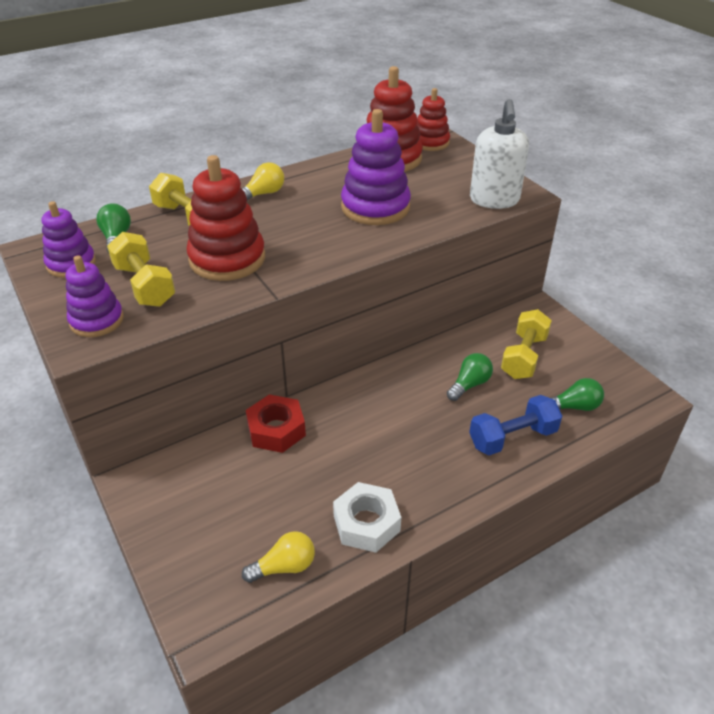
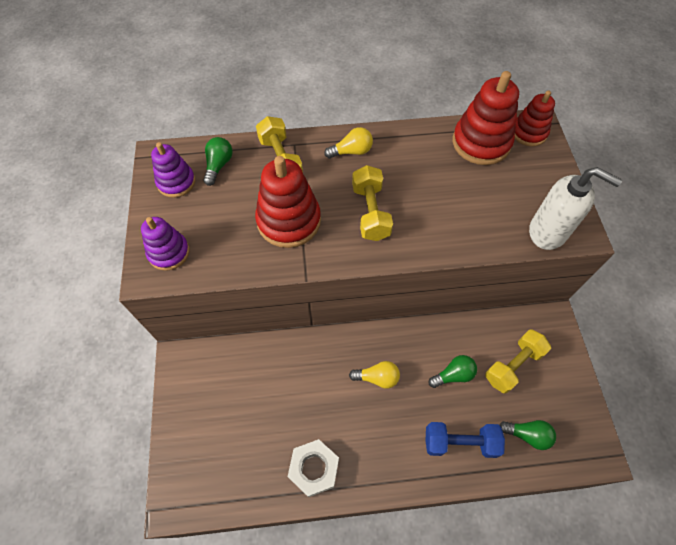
camera: 25 degrees right, 20 degrees up
yellow dumbbell [107,232,175,307] -> yellow dumbbell moved to [352,165,393,241]
yellow light bulb [242,531,315,583] -> yellow light bulb moved to [349,361,400,389]
red nut [246,394,306,453] -> none
purple stacking toy [341,109,411,225] -> none
white soap dispenser [470,99,529,209] -> white soap dispenser turned 90 degrees counterclockwise [529,167,622,250]

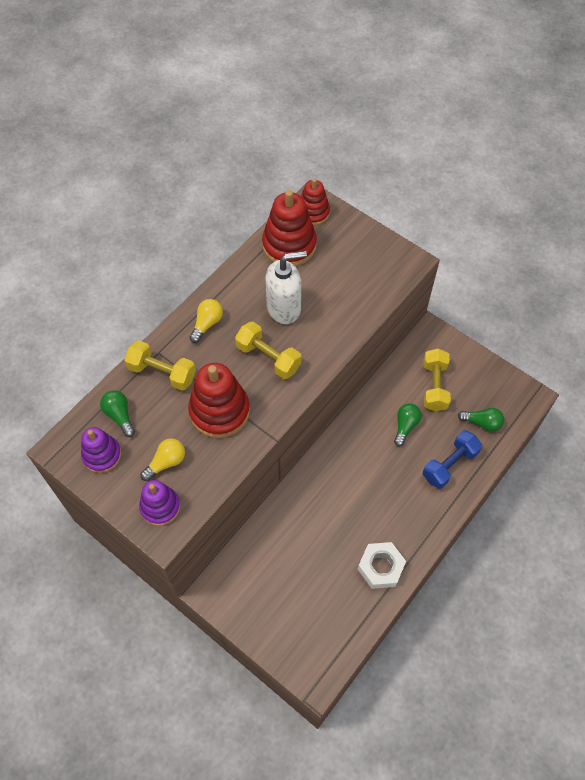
camera: 45 degrees left, 0 degrees up
yellow light bulb [349,361,400,389] -> yellow light bulb moved to [140,438,185,481]
green light bulb [499,420,556,450] -> green light bulb turned 45 degrees clockwise [458,408,504,432]
white soap dispenser [529,167,622,250] -> white soap dispenser moved to [266,251,307,324]

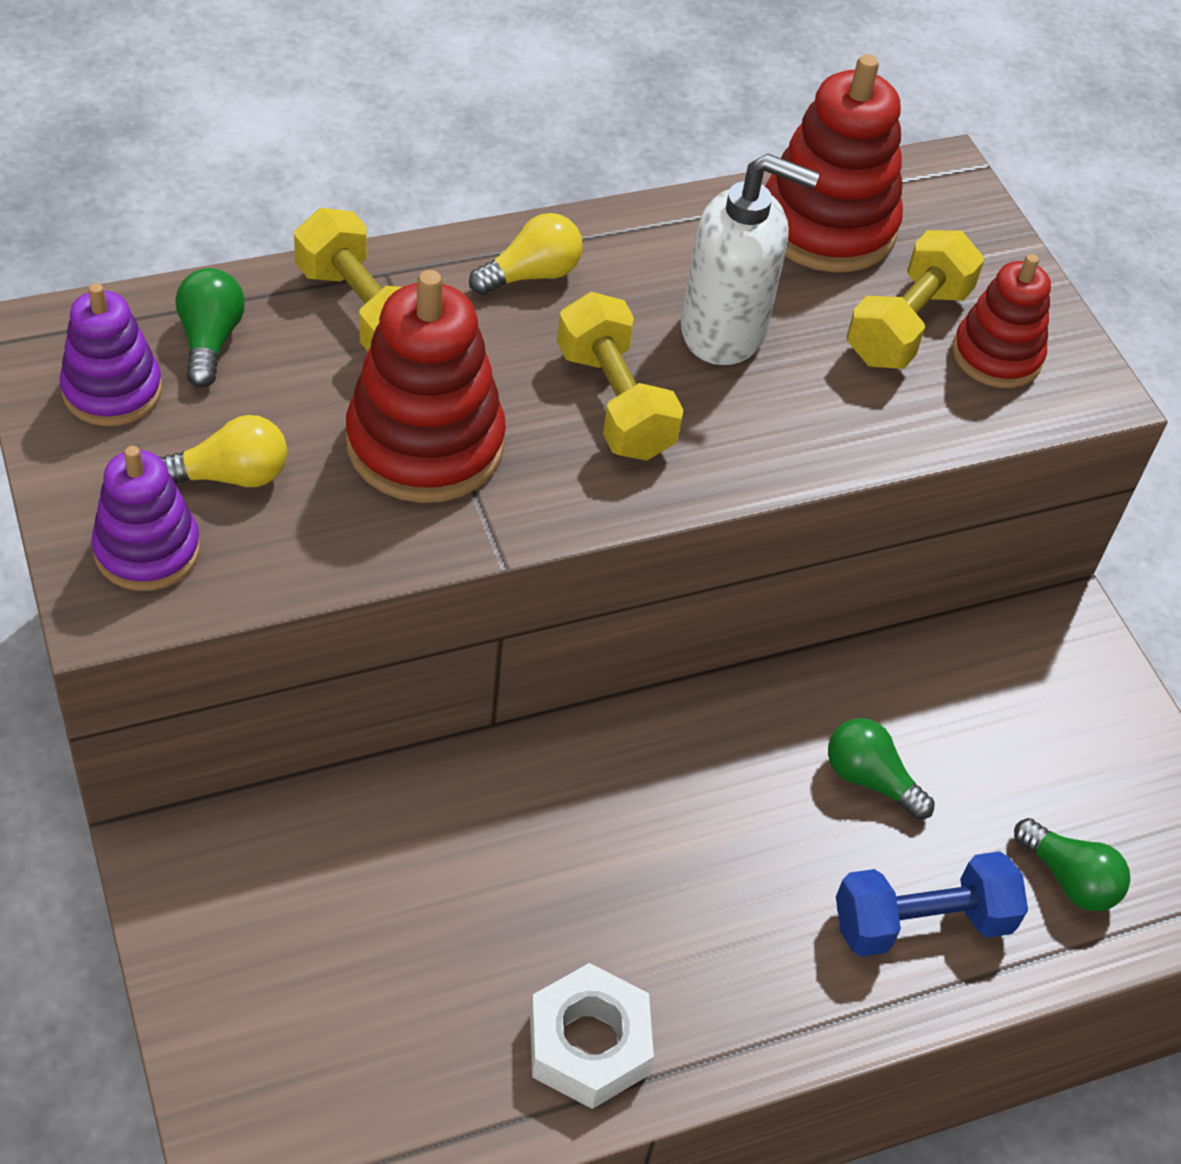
camera: 25 degrees right, 10 degrees down
red stacking toy [301,178,330,226] -> red stacking toy moved to [952,254,1051,388]
green light bulb [394,403,421,447] -> green light bulb turned 105 degrees counterclockwise [828,718,935,820]
yellow dumbbell [424,349,451,411] -> yellow dumbbell moved to [846,230,984,369]

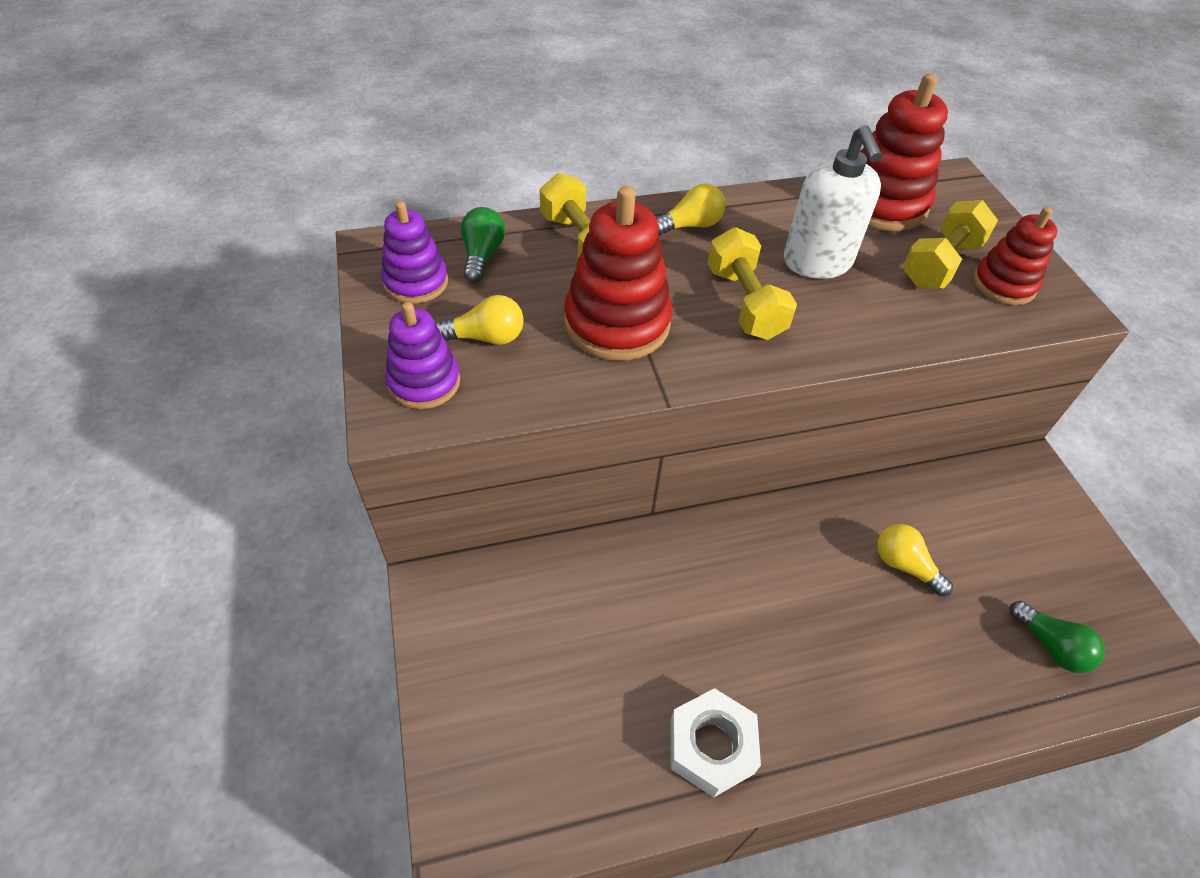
camera: 10 degrees right, 0 degrees up
white soap dispenser [681,154,820,365] -> white soap dispenser turned 60 degrees clockwise [784,125,882,279]
green light bulb [828,718,935,820] -> yellow light bulb [877,524,953,596]
blue dumbbell [836,851,1028,957] -> none

